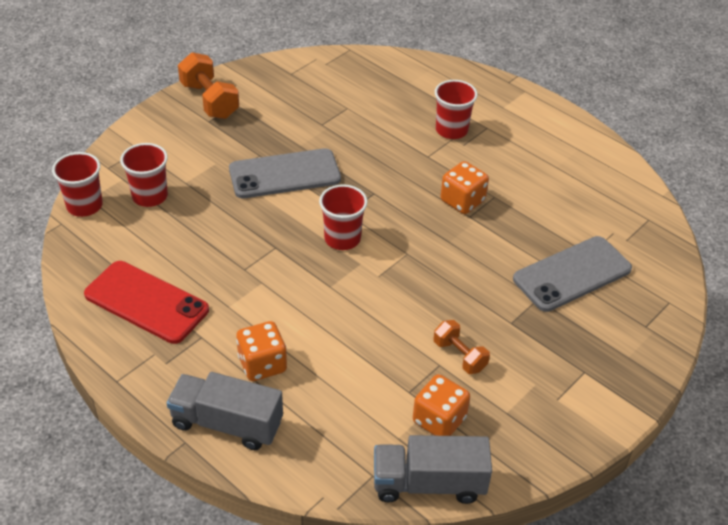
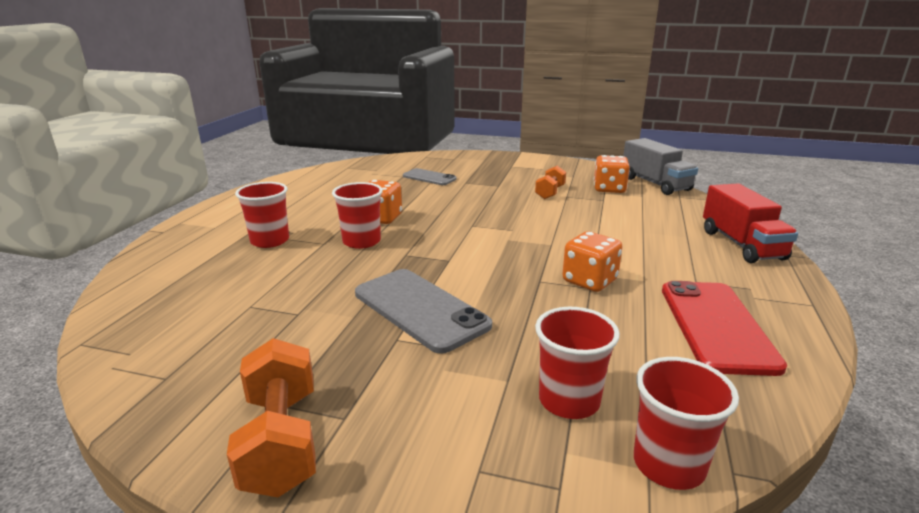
camera: 115 degrees left, 20 degrees down
grey truck [167,372,283,450] -> red truck [703,184,798,263]
orange dumbbell [178,52,239,119] -> orange dumbbell turned 45 degrees counterclockwise [227,338,316,497]
orange dice [236,321,287,381] -> orange dice moved to [562,231,622,292]
red cup [319,184,368,250] -> red cup moved to [332,182,383,249]
grey phone [513,236,632,312] -> grey phone [403,168,457,185], size x0.59

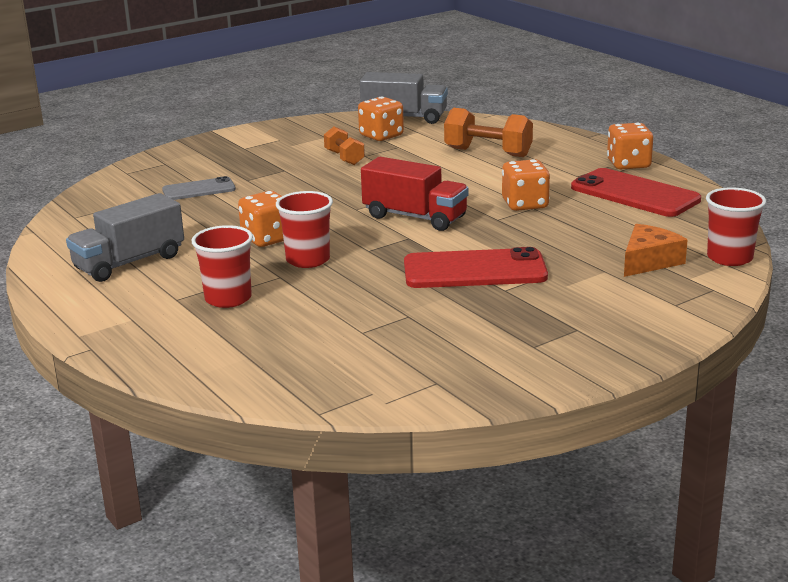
camera: 50 degrees left, 0 degrees up
orange dumbbell [227,338,316,497] -> orange dumbbell moved to [444,108,533,157]
grey phone [355,269,492,354] -> red phone [404,247,548,288]
red cup [535,307,620,419] -> orange cheese [624,224,688,277]
red truck [703,184,798,263] -> red truck moved to [361,157,469,231]
none -> grey truck [66,193,184,282]
none -> orange dice [607,123,653,169]

